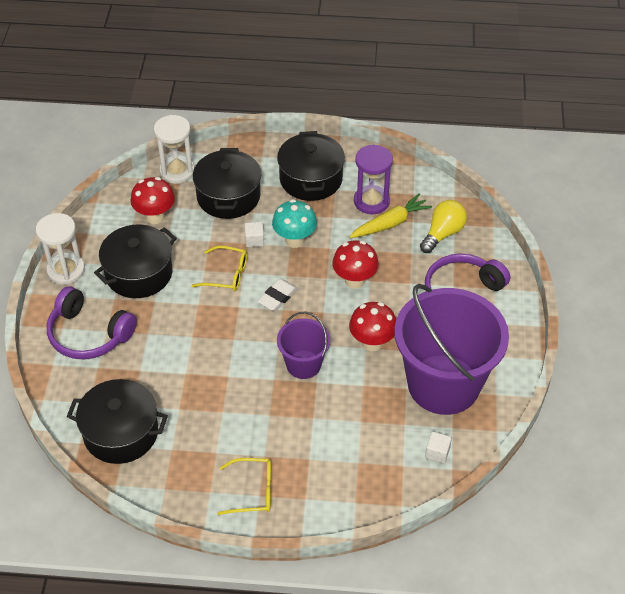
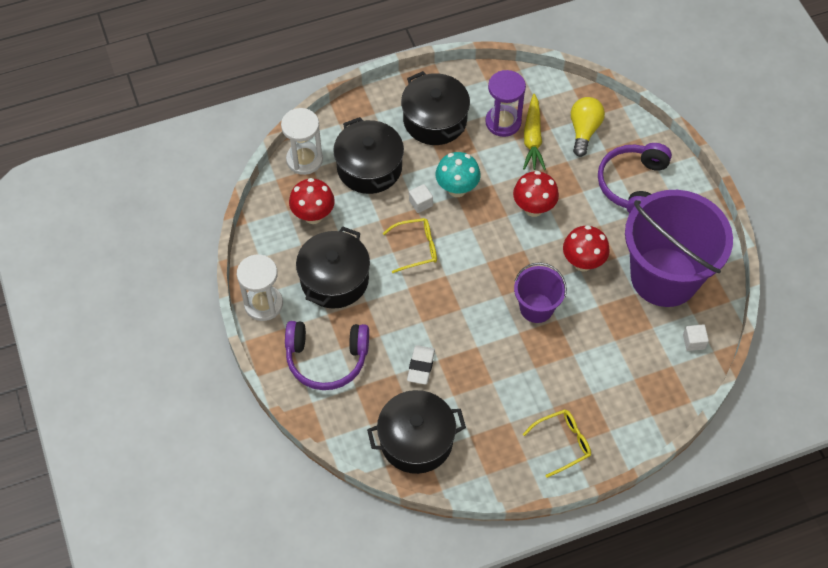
camera: 25 degrees left, 10 degrees up
white eraser [257,279,298,311] -> white eraser moved to [407,345,435,385]
yellow carrot [349,193,432,238] -> yellow carrot turned 150 degrees clockwise [523,94,546,170]

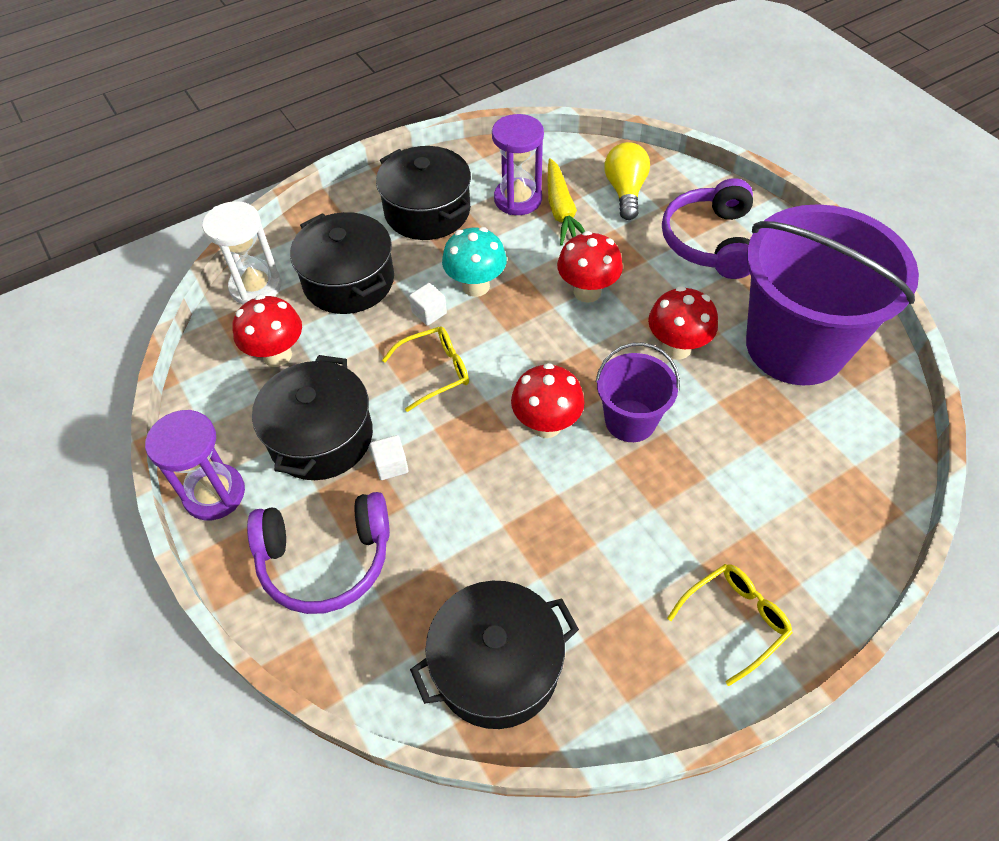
camera: 10 degrees left, 5 degrees down
white hourglass [237,254,283,321] -> purple hourglass [145,410,245,520]
white eraser [407,345,435,385] -> none
white cube [683,324,709,351] -> white cube moved to [370,435,409,480]
none -> red mushroom [511,363,585,438]

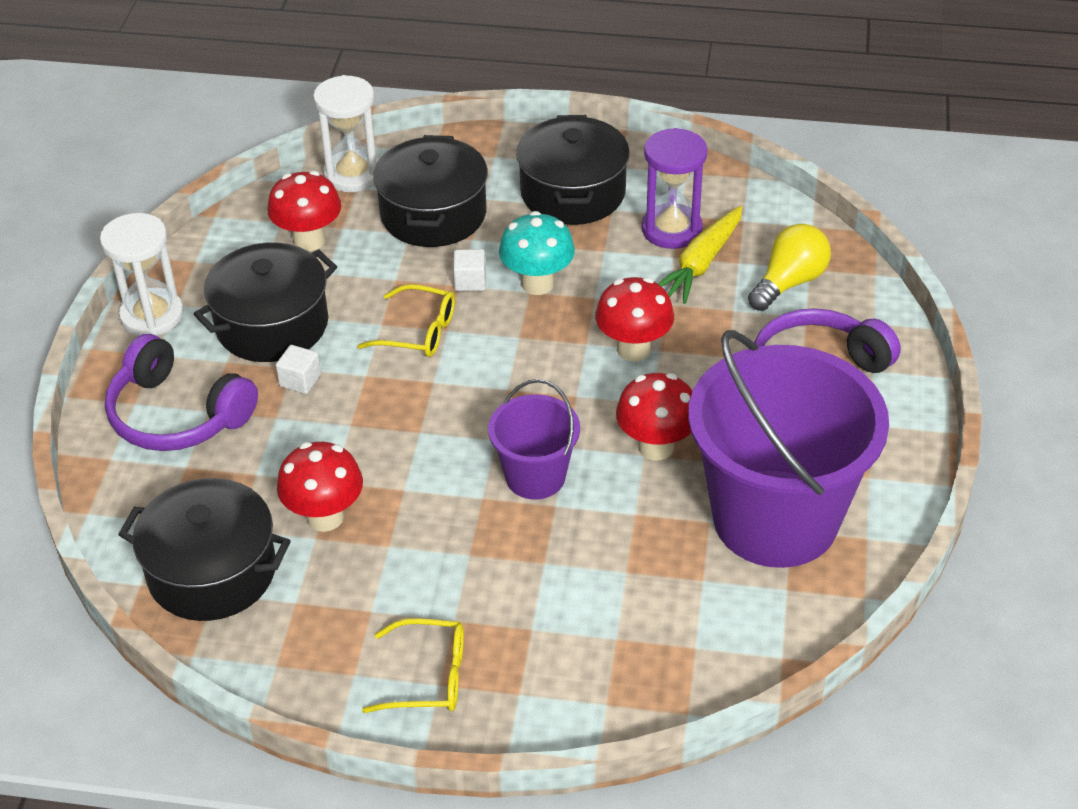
camera: 40 degrees right, 10 degrees down
purple hourglass [145,410,245,520] -> white hourglass [100,213,184,336]
red mushroom [511,363,585,438] -> red mushroom moved to [277,442,363,532]

